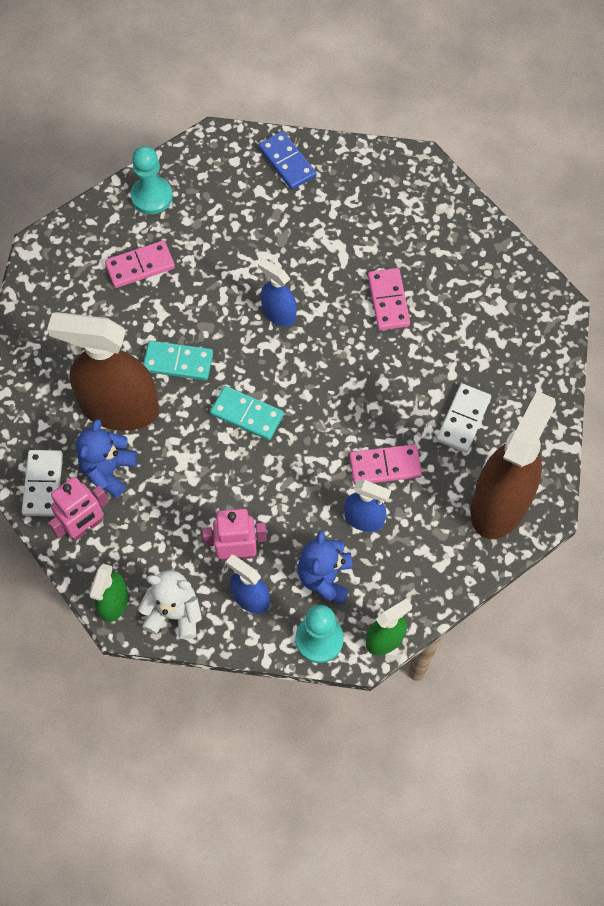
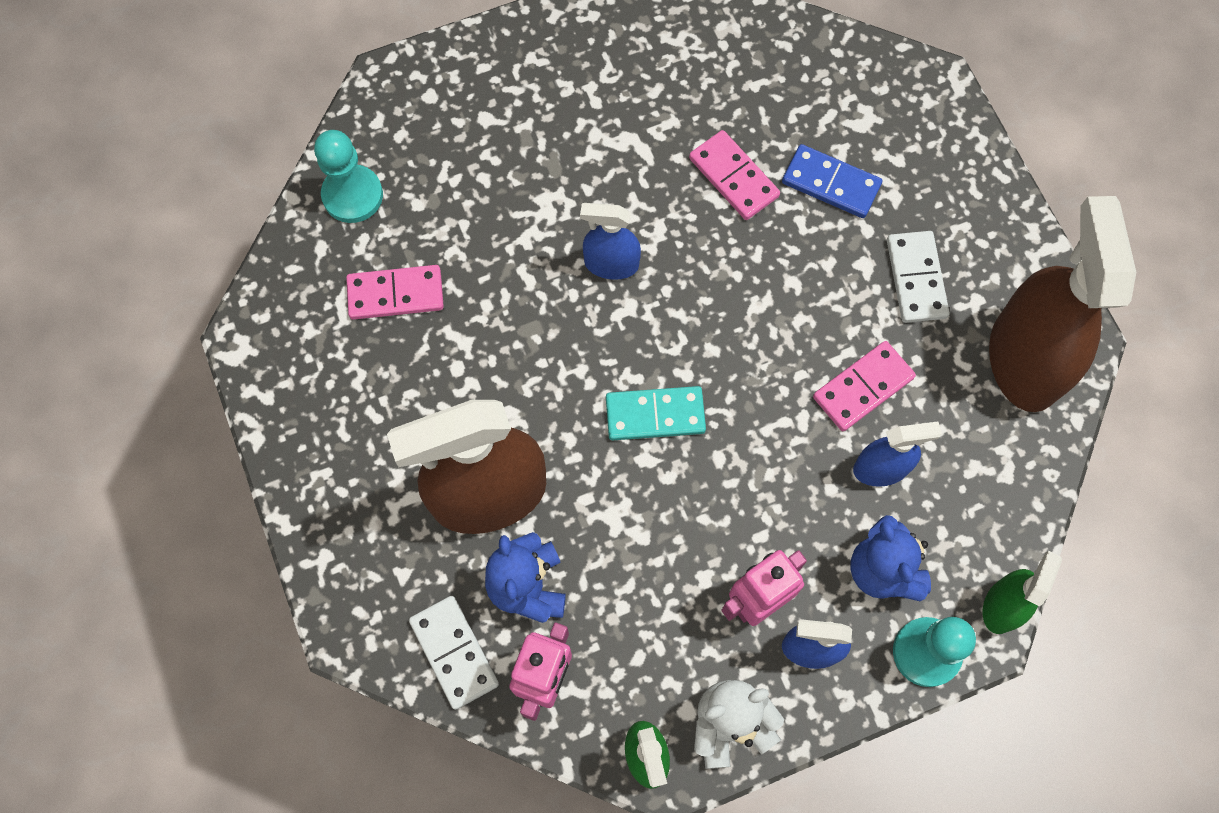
camera: 30 degrees left, 5 degrees up
pink domino [105,240,175,288] -> pink domino turned 45 degrees clockwise [346,265,444,320]
turquoise domino [143,340,213,380] -> none
blue domino [258,131,316,190] -> blue domino moved to [782,144,882,218]

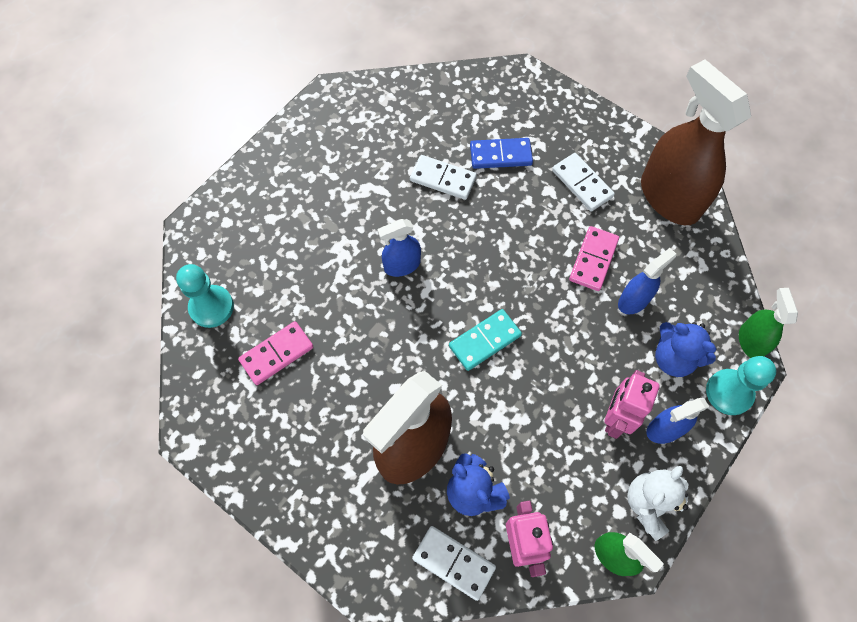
camera: 30 degrees left, 5 degrees down
pink domino [689,130,780,220] -> white domino [410,155,477,200]

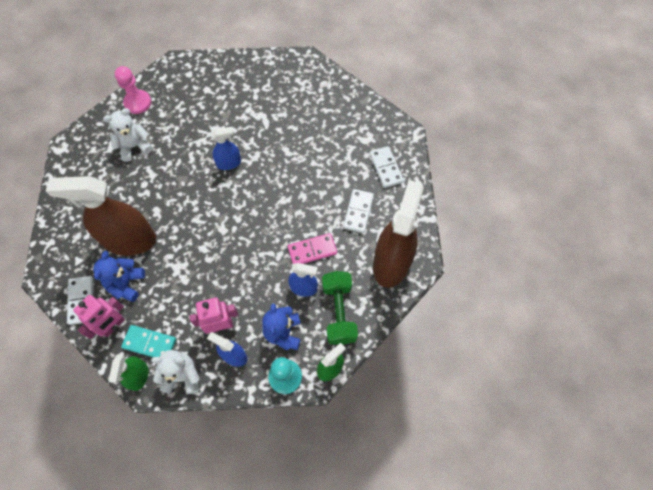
camera: 50 degrees right, 0 degrees up
turquoise pawn [176,264,234,328] -> pink pawn [115,66,151,114]
pink domino [238,321,313,385] -> white teddy bear [103,108,153,162]
blue spray bottle [377,219,421,277] -> blue spray bottle turned 135 degrees clockwise [211,127,241,170]
white domino [410,155,477,200] -> white domino moved to [369,146,404,188]
turquoise domino [449,309,522,371] -> turquoise domino moved to [121,325,176,357]
blue domino [470,138,533,169] -> none
none -> green dumbbell [322,271,358,345]

